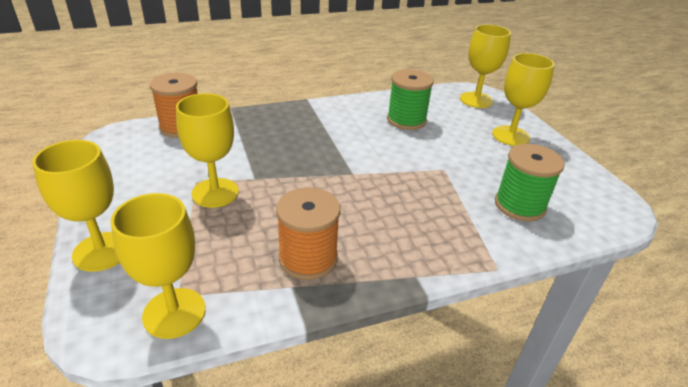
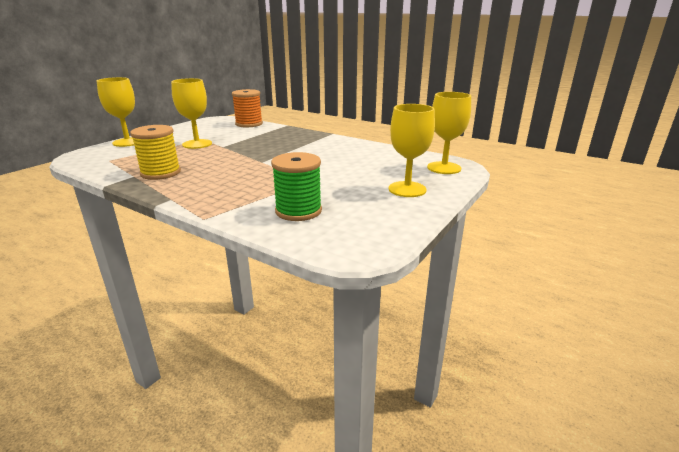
camera: 55 degrees right, 10 degrees down
yellow goblet [111,193,206,339] -> none
orange spool [276,188,341,280] -> yellow spool [130,125,181,180]
green spool [387,69,434,130] -> none

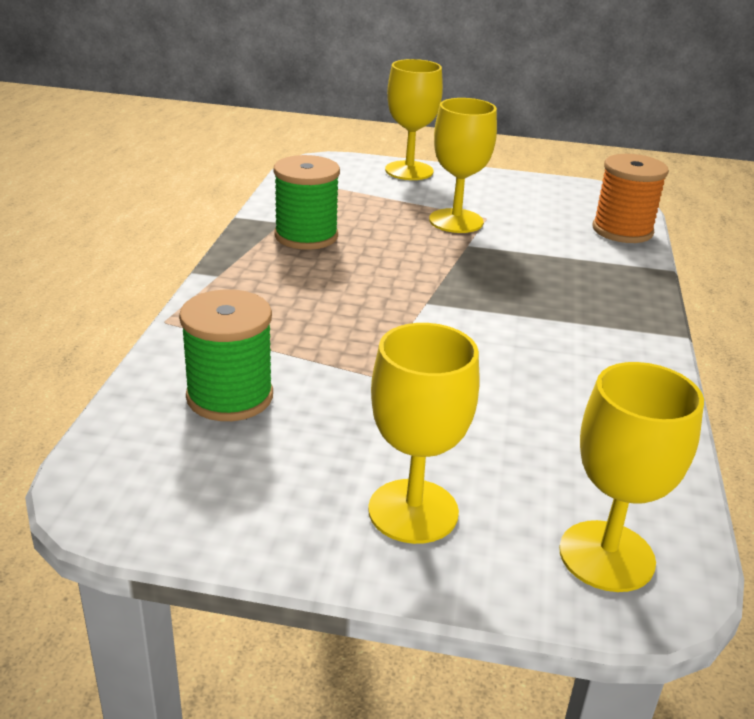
camera: 65 degrees right, 5 degrees up
yellow spool [130,125,181,180] -> green spool [274,155,340,250]

